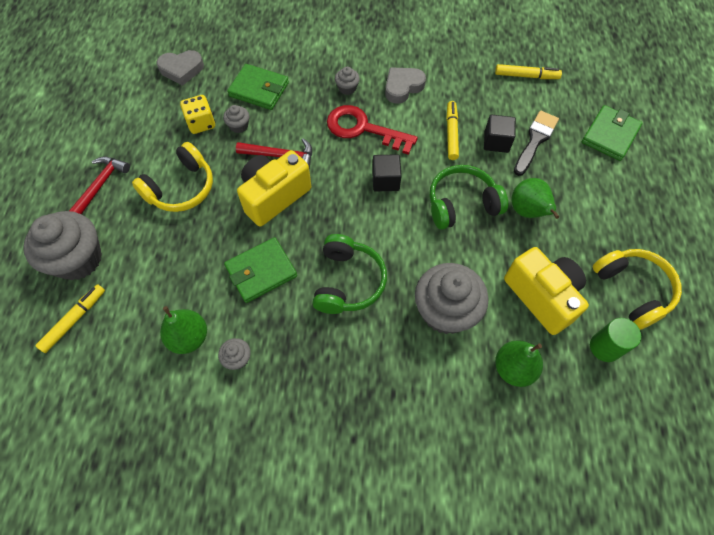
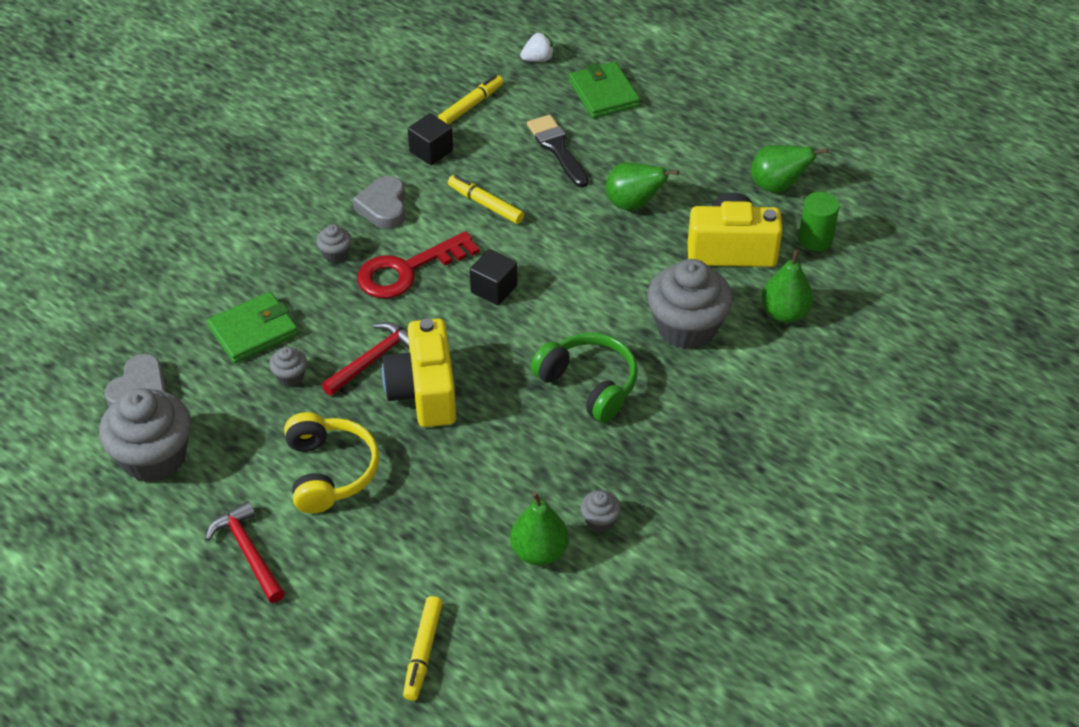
camera: 55 degrees left, 15 degrees down
grey cupcake [23,211,102,280] -> grey cupcake moved to [99,388,191,482]
yellow marker [35,284,105,353] -> yellow marker turned 150 degrees counterclockwise [403,596,443,701]
yellow dice [180,95,215,134] -> none
green wallet [224,237,297,303] -> none
green headphones [430,165,508,230] -> none
black cube [484,115,516,153] -> black cube moved to [408,113,453,165]
yellow headphones [593,249,682,330] -> green pear [751,145,828,192]
none -> white strawberry [520,32,554,62]

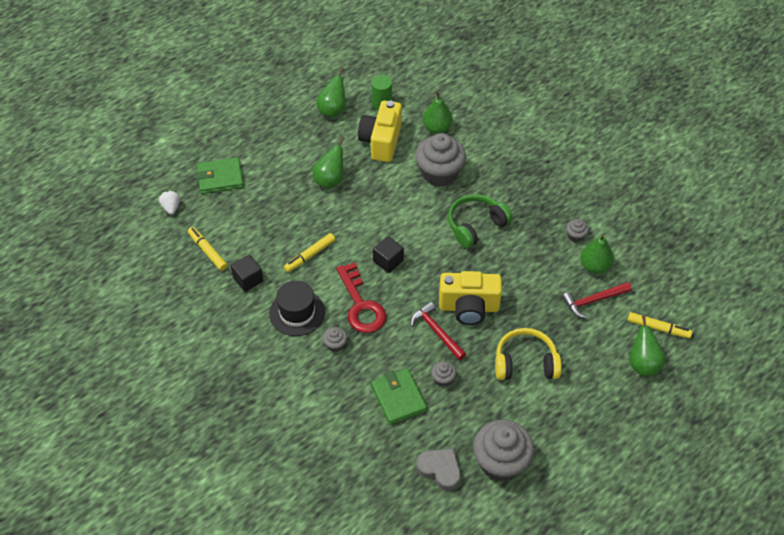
camera: 80 degrees left, 5 degrees up
red hammer [205,501,285,603] -> red hammer moved to [562,282,631,318]
grey heart [353,176,405,229] -> black hat [269,281,325,336]
black brush [527,115,588,188] -> none
none -> green pear [629,315,666,376]

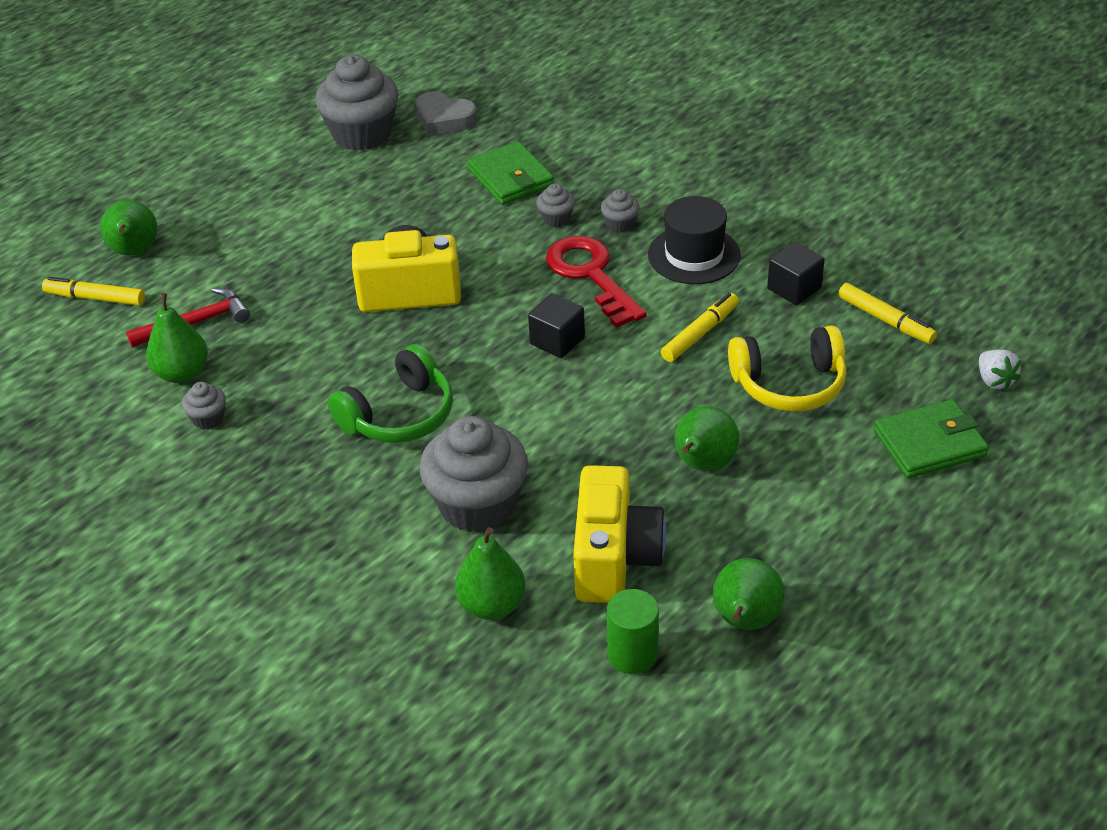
camera: 175 degrees right, 10 degrees down
red hammer [410,302,466,360] -> none
grey cupcake [431,361,456,387] -> grey cupcake moved to [536,183,575,227]
yellow headphones [495,328,561,380] -> yellow headphones moved to [728,325,847,411]

